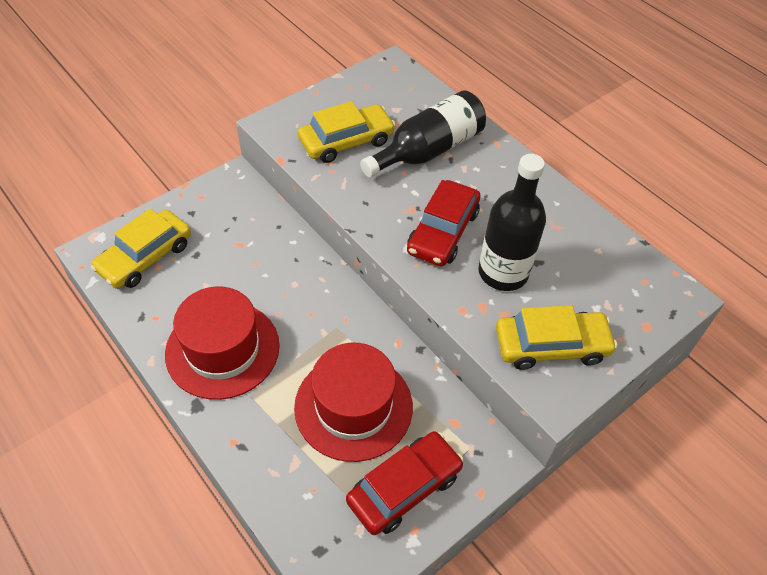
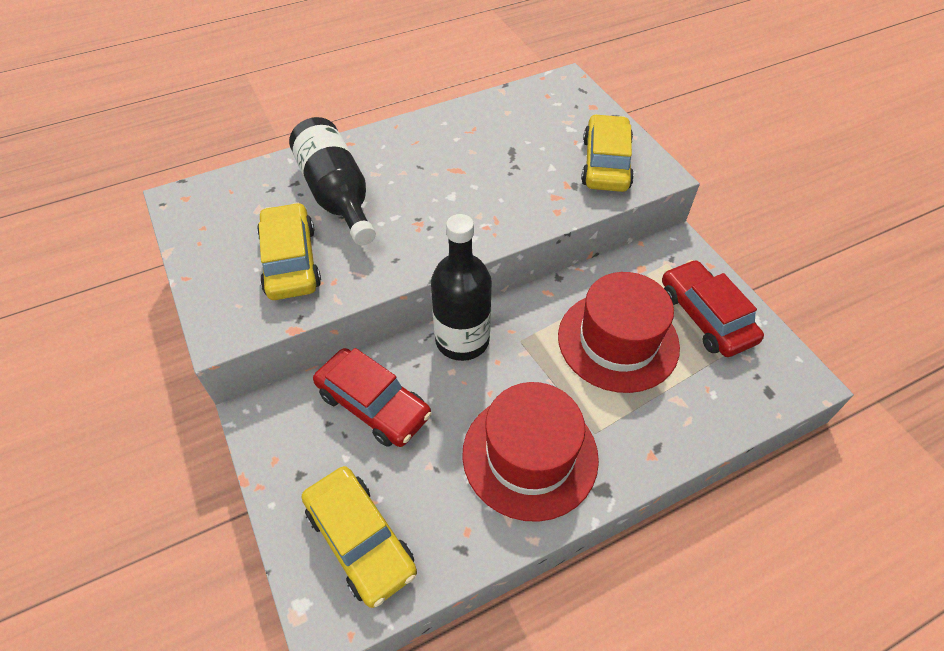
camera: 75 degrees left, 0 degrees up
red car [407,180,480,266] -> red car moved to [313,348,431,447]
black bottle [478,154,546,291] -> black bottle moved to [431,214,492,361]

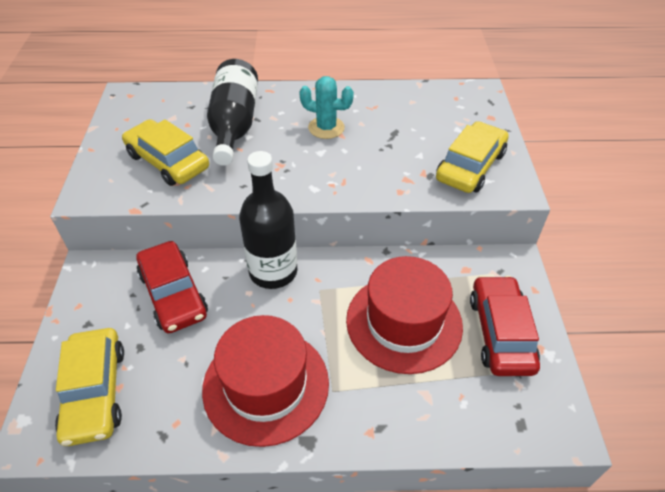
camera: 25 degrees right, 5 degrees down
yellow car [257,203,321,300] -> yellow car turned 60 degrees counterclockwise [122,119,209,186]
none -> turquoise cactus [299,76,354,139]

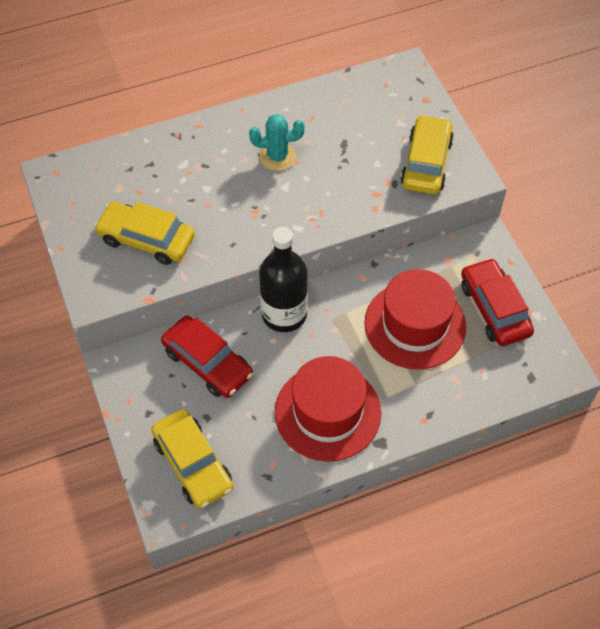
camera: 20 degrees left, 10 degrees up
black bottle [207,59,258,166] -> none

